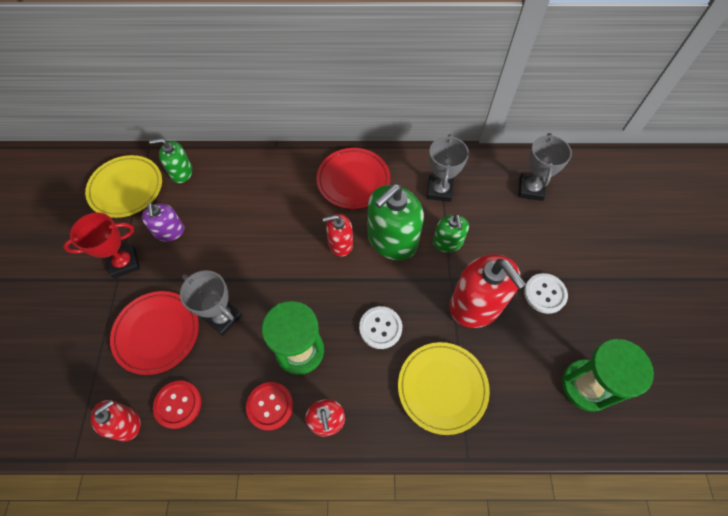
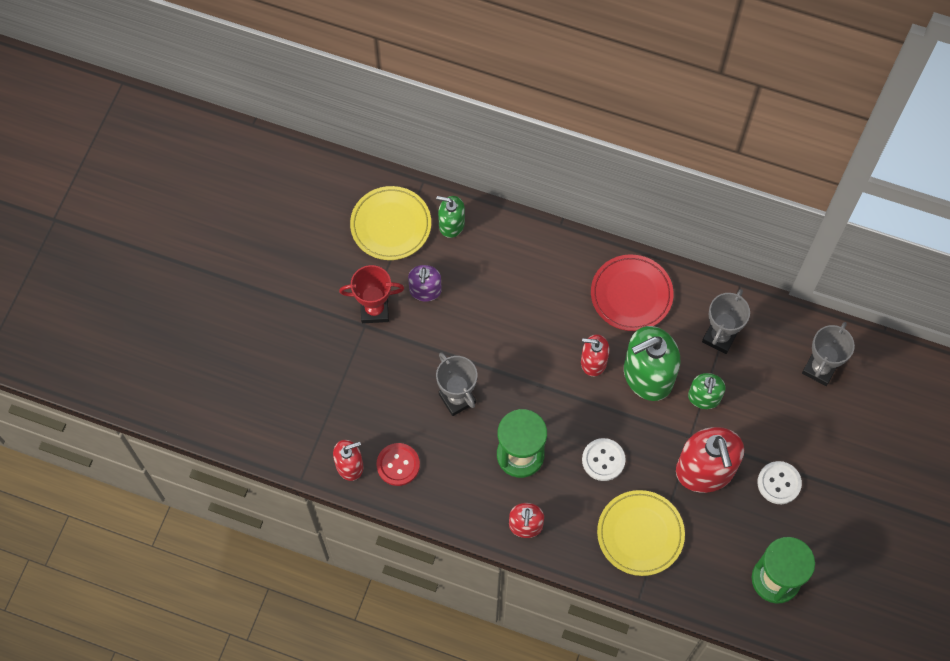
camera: 20 degrees right, 5 degrees up
red plate [110,291,199,375] -> none
red button [246,382,293,431] -> none

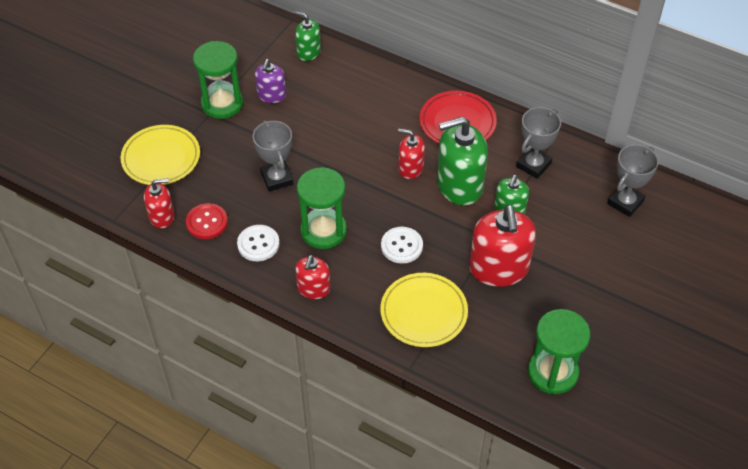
camera: 10 degrees right, 15 degrees down
red trophy [339,265,404,323] -> green hourglass [193,41,243,119]
yellow plate [350,186,431,260] -> yellow plate moved to [121,125,200,185]
white button [758,461,802,504] -> white button moved to [237,225,280,261]

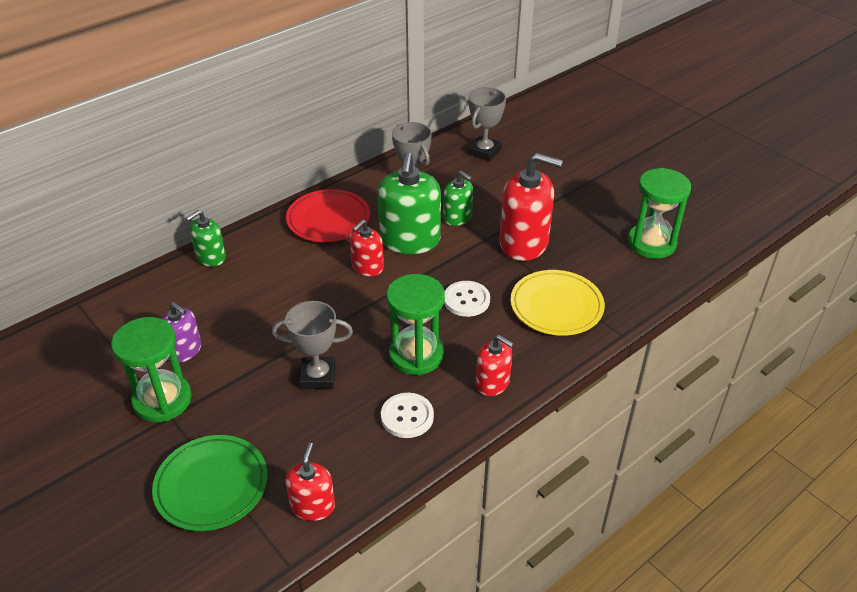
camera: 70 degrees left, 10 degrees down
yellow plate [121,125,200,185] -> green plate [152,435,268,531]
red button [186,203,228,239] -> none
green soap dispenser [294,11,321,61] -> green soap dispenser moved to [186,210,226,267]
grey trophy [608,144,659,217] -> grey trophy turned 60 degrees clockwise [468,87,506,161]

